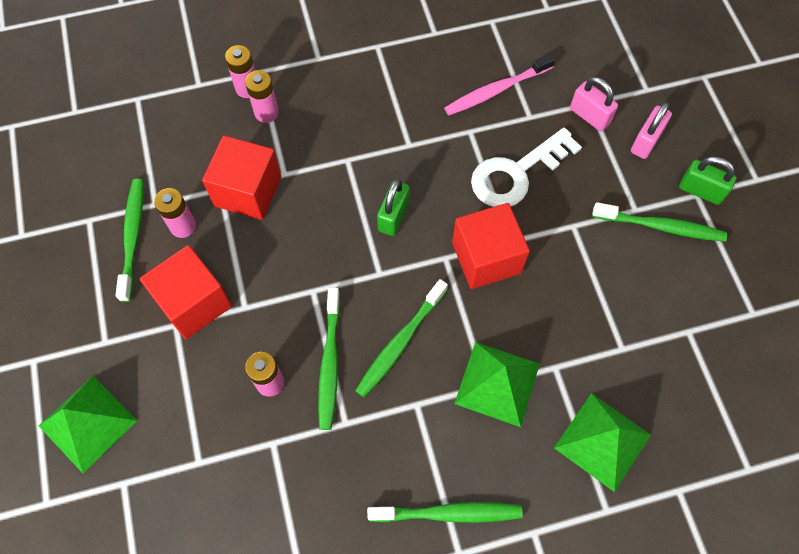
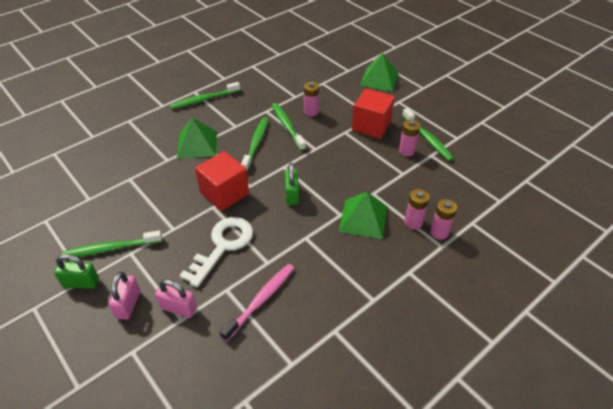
camera: 155 degrees right, 20 degrees down
red cube [202,135,281,220] -> none
green pyramid [554,393,651,492] -> green pyramid moved to [338,192,388,239]

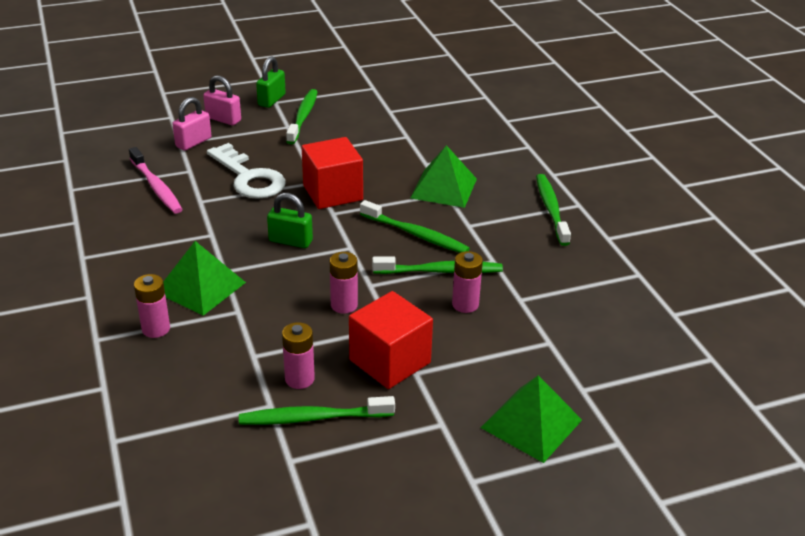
camera: 110 degrees right, 10 degrees down
pink battery [430,199,457,240] -> pink battery moved to [330,252,358,314]

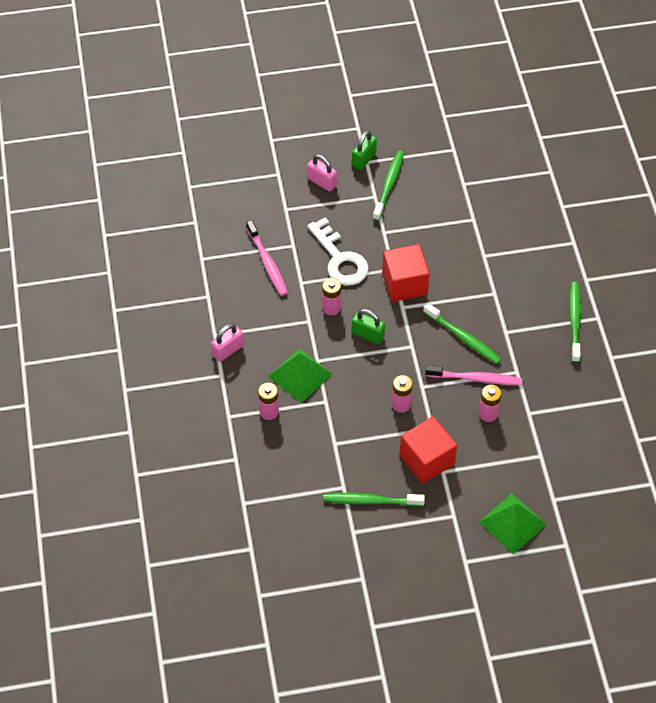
camera: 10 degrees right, 20 degrees up
pink padlock [172,97,211,151] -> pink padlock moved to [211,323,244,362]
pink battery [282,322,315,389] -> pink battery moved to [322,278,341,315]
green toothbrush [372,256,503,274] -> pink toothbrush [425,365,522,385]
green pyramid [411,145,477,208] -> none

